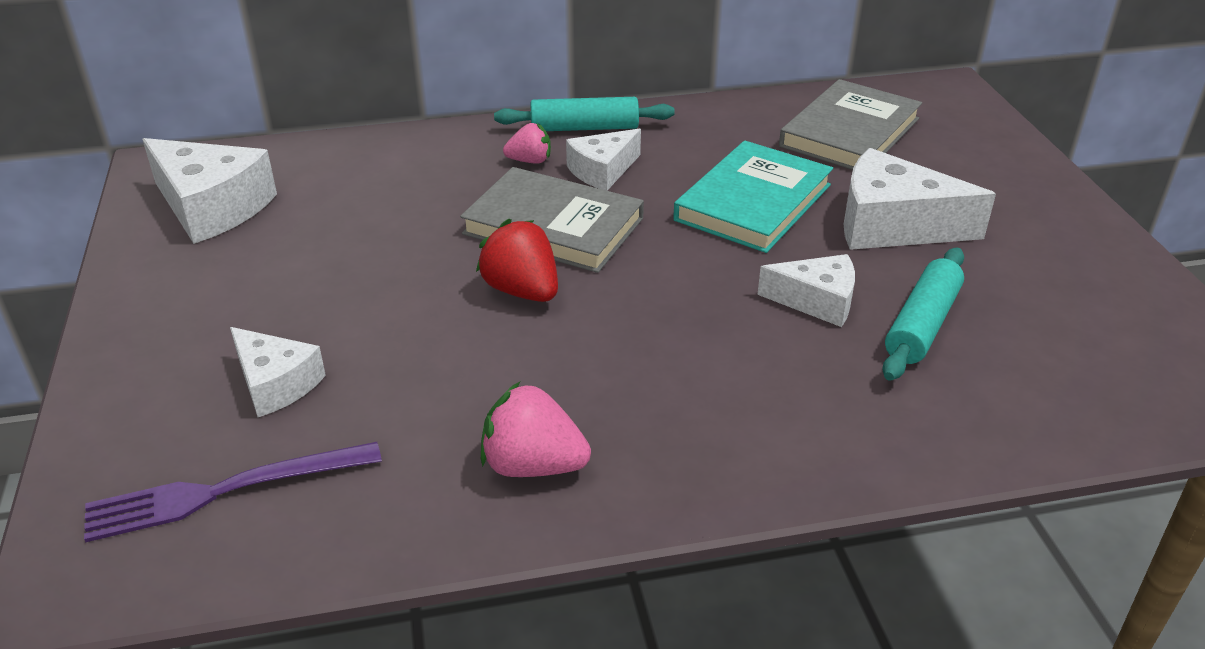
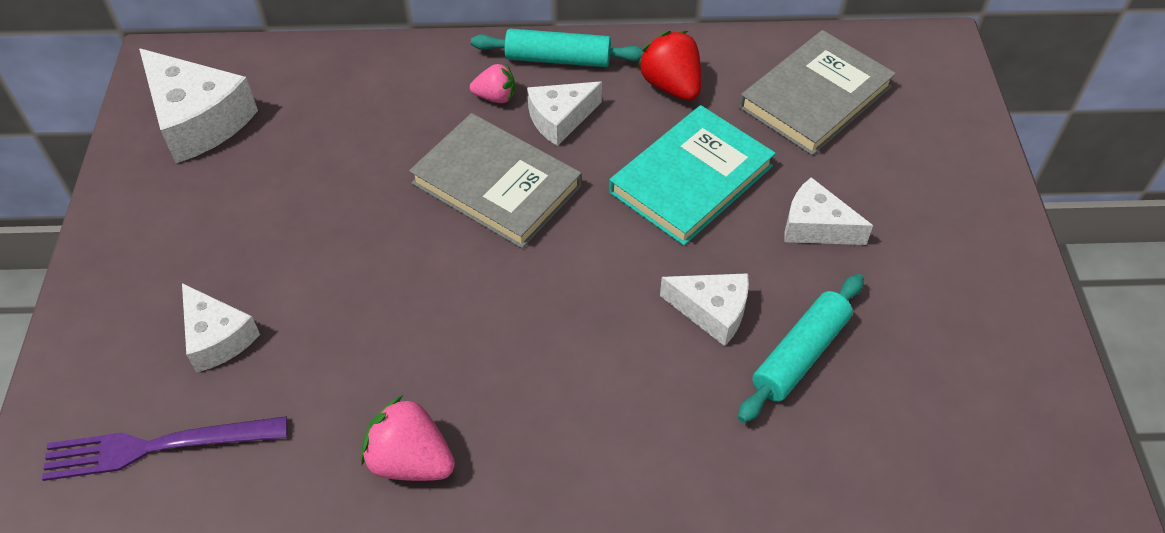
camera: 10 degrees right, 15 degrees up
red strawberry [476,219,558,302] -> red strawberry moved to [637,31,701,101]
white cheese [843,148,996,250] -> white cheese [784,177,873,245], size x0.62

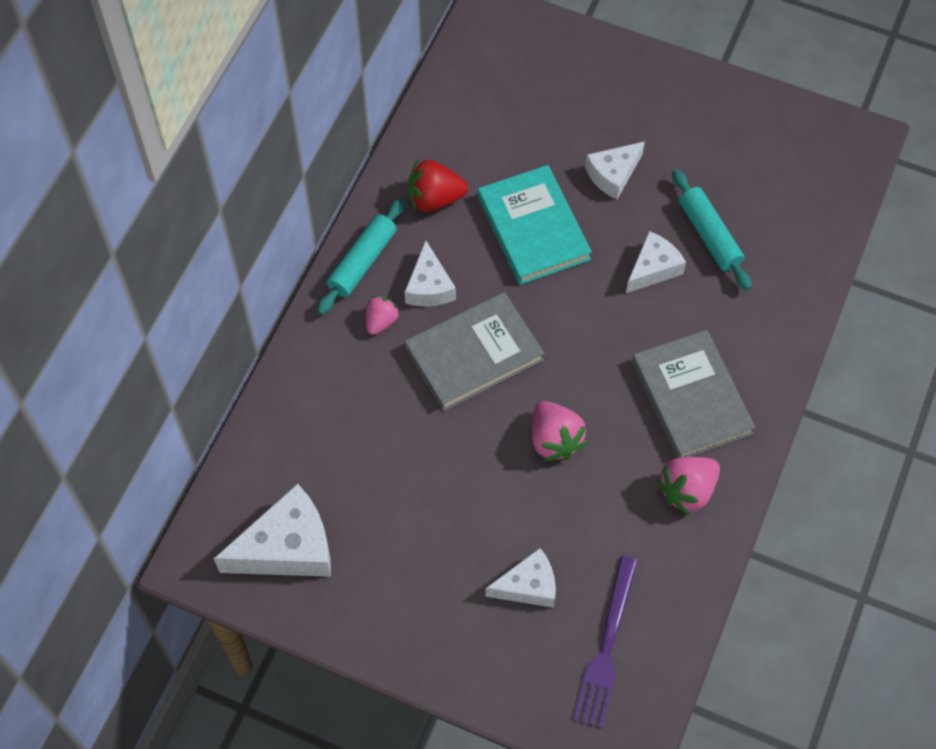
camera: 65 degrees left, 10 degrees up
grey book [739,30,896,155] -> grey book moved to [632,330,756,458]
none -> pink strawberry [532,401,587,461]

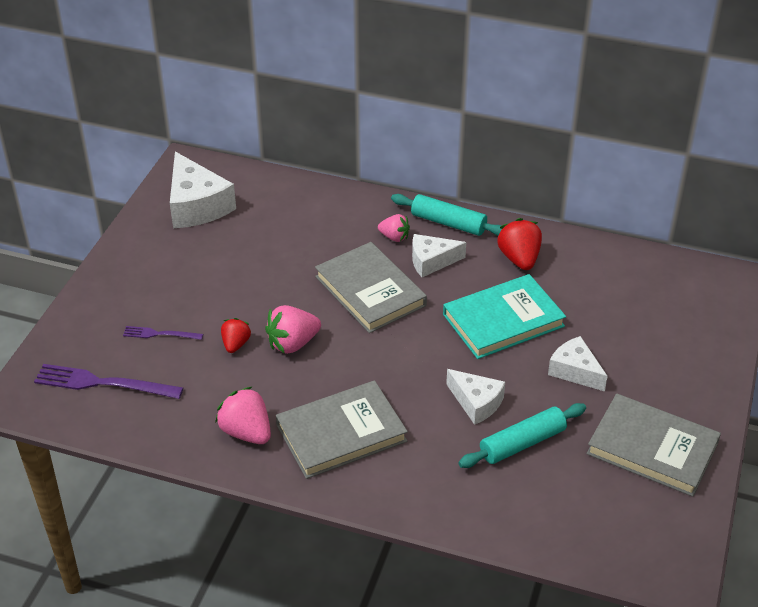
camera: 85 degrees right, 20 degrees down
white cheese [485,548,556,608] -> purple fork [123,326,203,340]
none -> red strawberry [221,318,251,353]
none -> grey book [586,393,721,497]

